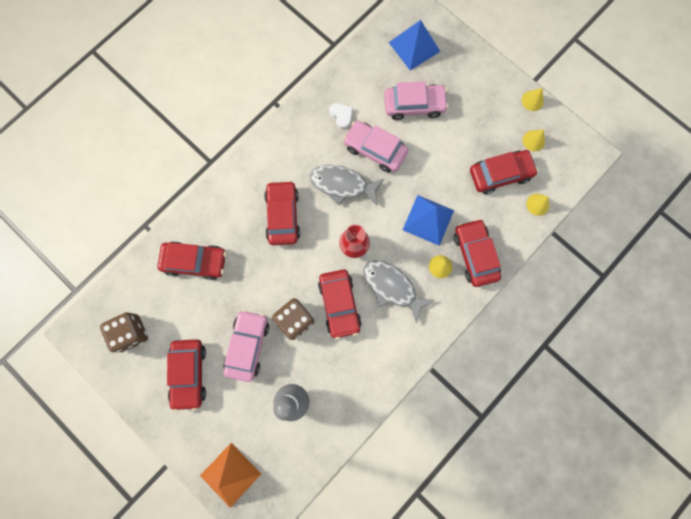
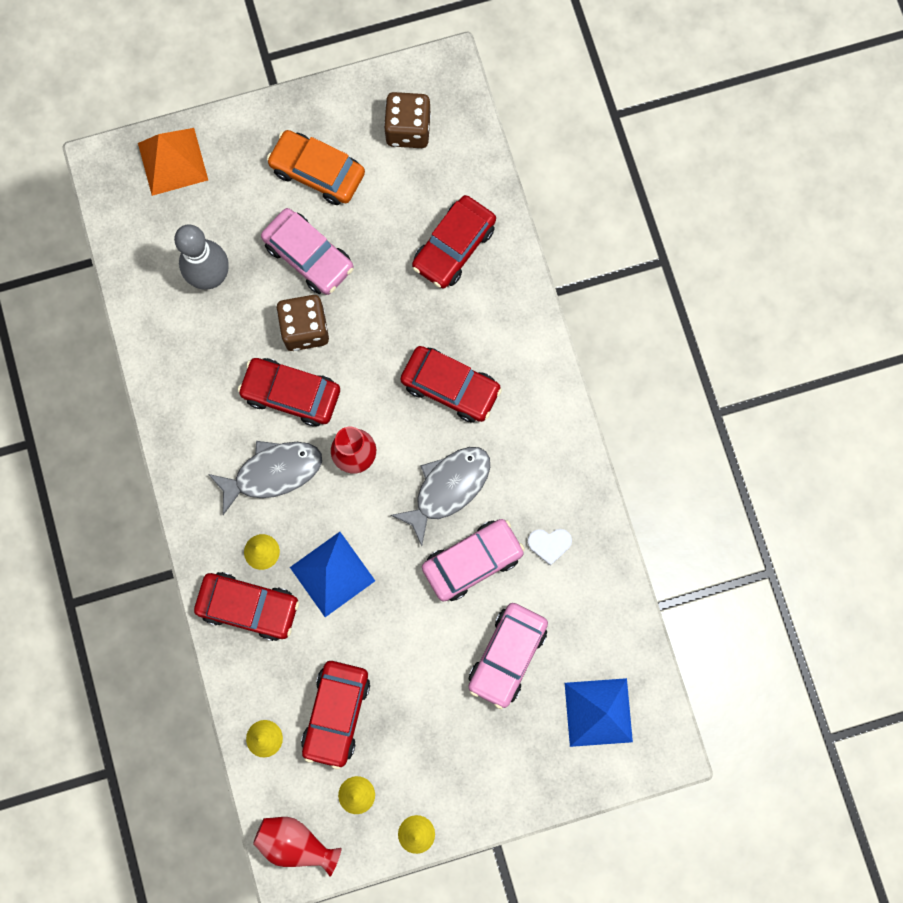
camera: 120 degrees right, 0 degrees up
red car [167,339,206,411] -> orange car [267,130,365,205]
none -> red vase [253,817,342,876]

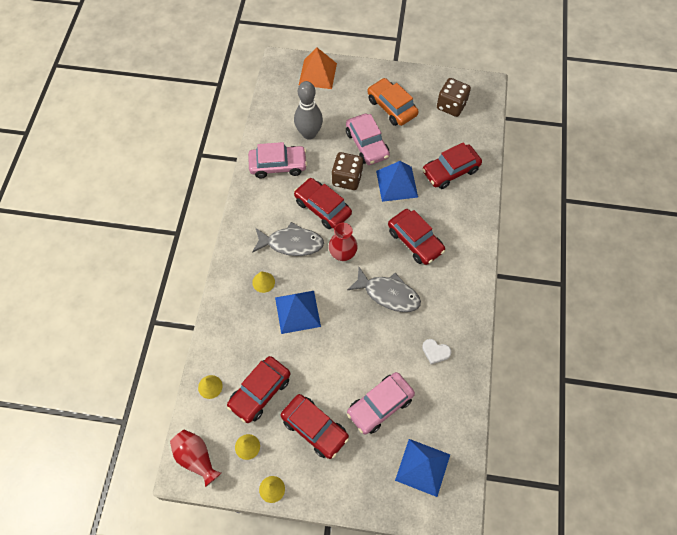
camera: 25 degrees right, 15 degrees down
red car [194,572,299,641] -> red car moved to [281,394,349,459]
grey fish [390,447,490,546] -> grey fish turned 45 degrees clockwise [347,267,421,312]
pink car [422,519,525,602] -> pink car moved to [248,142,307,178]
none -> blue pyramid [376,161,418,202]

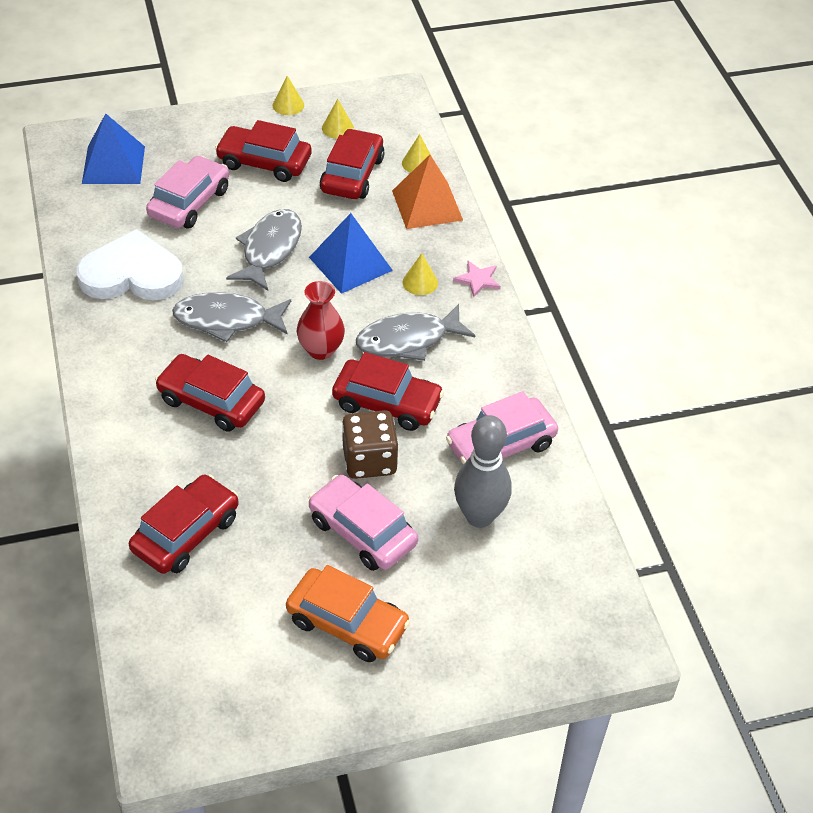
camera: 155 degrees right, 15 degrees down
red vase [170,429,221,487] -> none
orange pyramid [299,47,337,89] -> orange pyramid moved to [392,155,463,229]
blue pyramid [376,161,418,202] -> none
white heart [422,339,451,364] -> white heart [76,229,184,301], size x2.36
brown dice [437,78,471,117] -> none
none -> grey fish [226,209,302,291]
none -> pink star [453,261,501,298]

